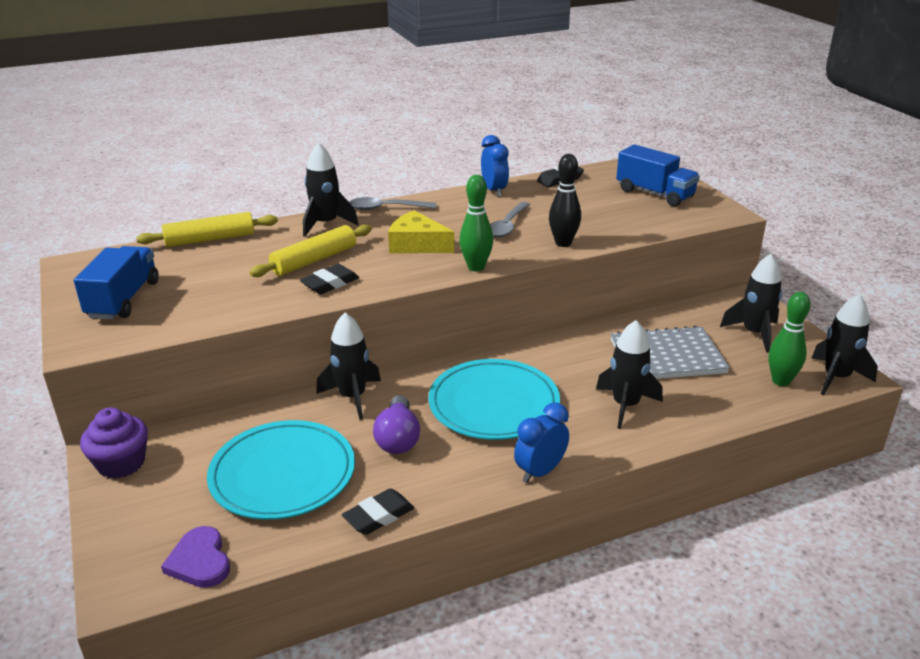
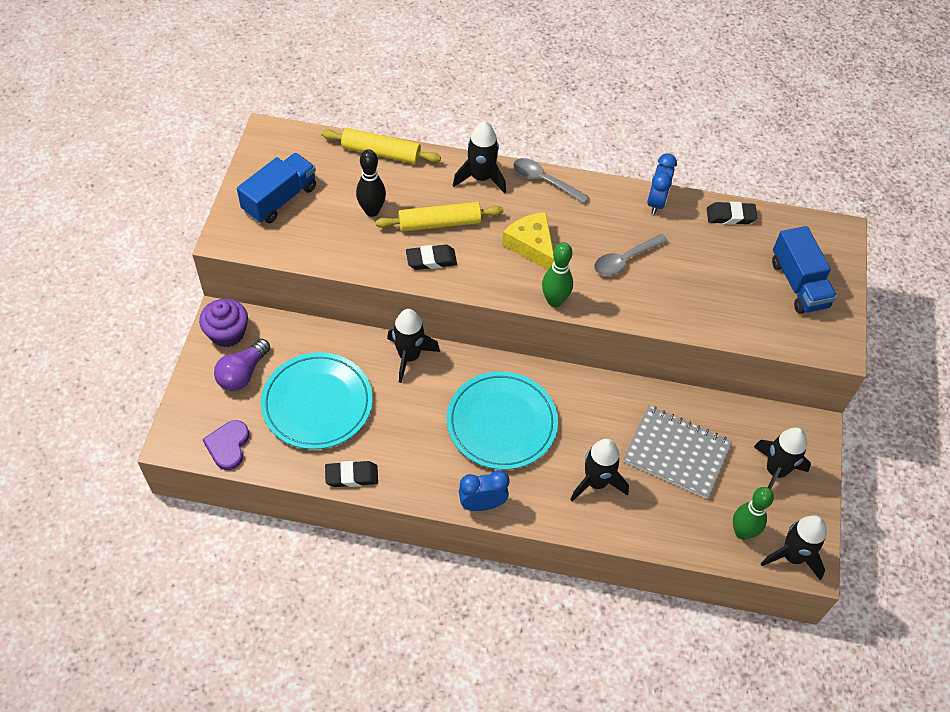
camera: 30 degrees right, 25 degrees up
purple light bulb [373,395,420,454] -> purple light bulb moved to [214,339,270,391]
black bowling pin [549,154,581,247] -> black bowling pin moved to [356,149,386,217]

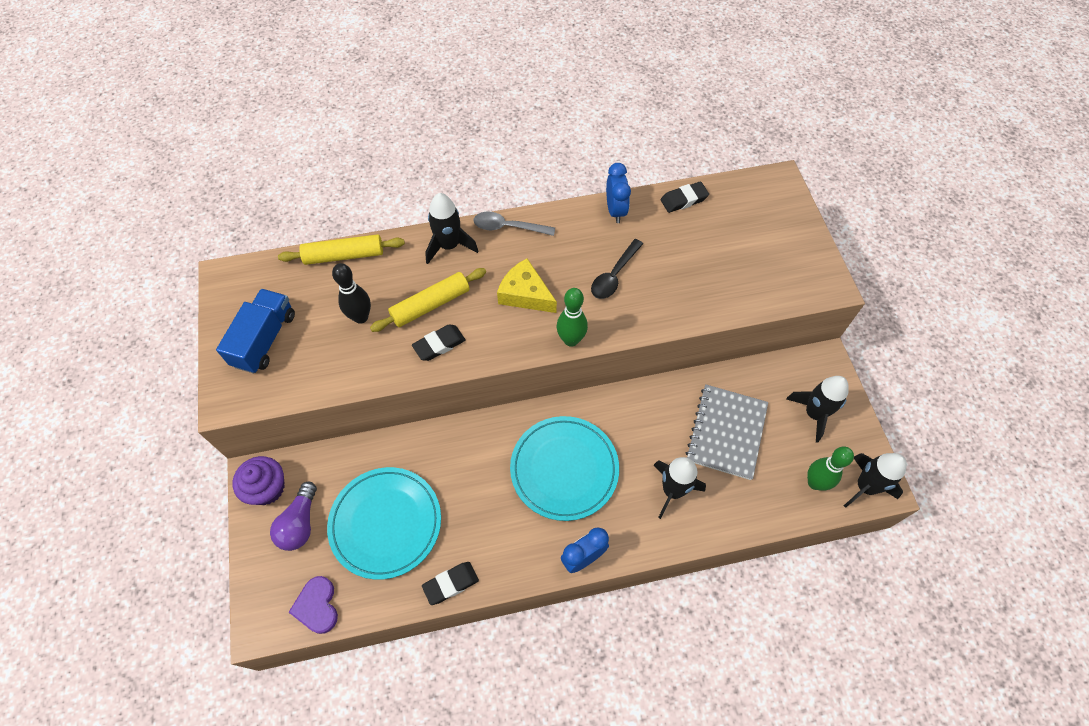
camera: 20 degrees left, 5 degrees up
black rocket [387,309,440,383] -> none
grey spoon [594,234,668,276] -> black spoon [591,239,643,299]
grey notebook [623,405,732,499] -> grey notebook turned 75 degrees counterclockwise [686,384,768,480]
blue truck [772,226,837,314] -> none

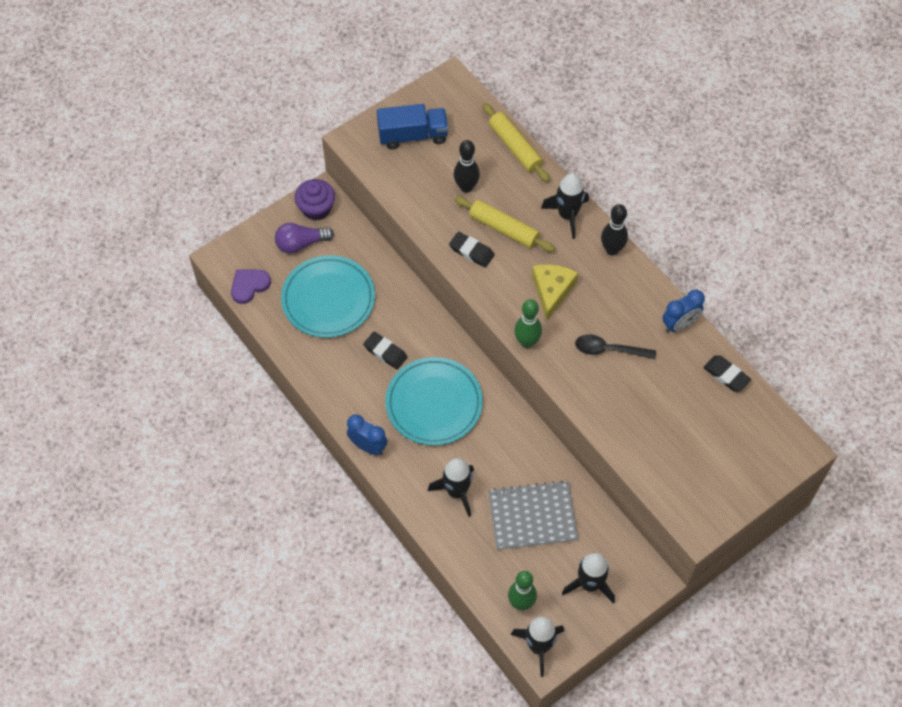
camera: 65 degrees right, 0 degrees up
black eraser [422,562,479,605] -> black eraser moved to [363,332,408,370]
grey spoon [474,212,555,236] -> black bowling pin [601,204,628,255]

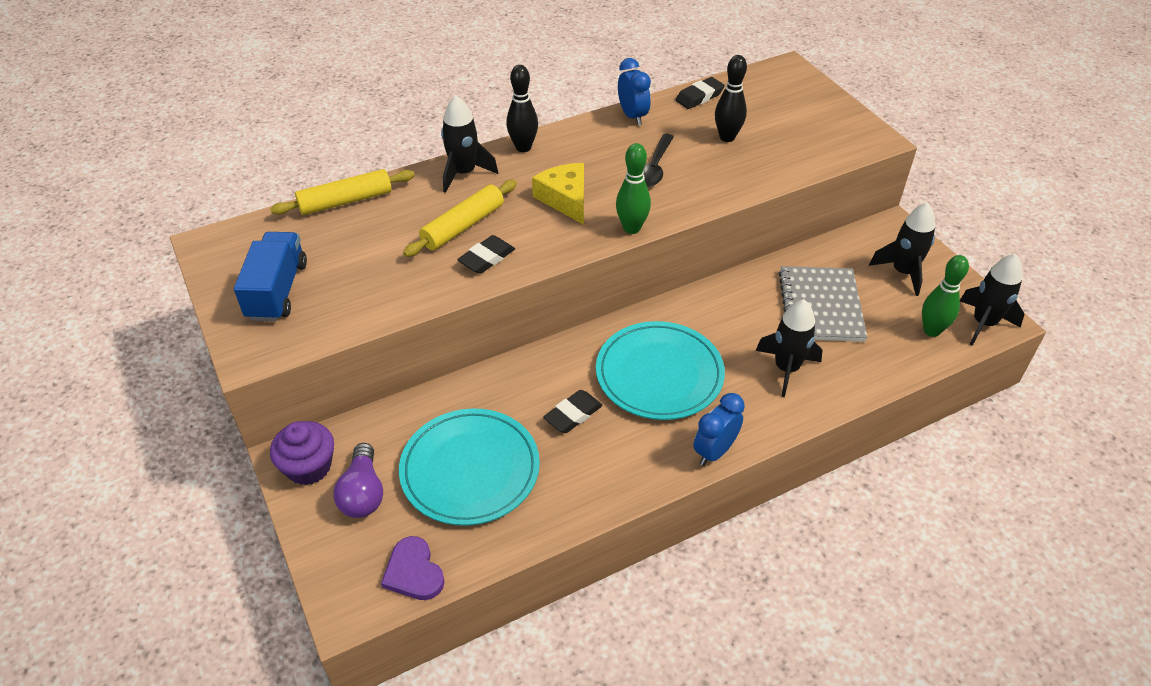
camera: 80 degrees left, 15 degrees down
black bowling pin [454,140,480,193] -> black bowling pin moved to [715,55,747,142]
yellow cheese [532,264,578,320] -> yellow cheese turned 45 degrees clockwise [532,163,584,225]

